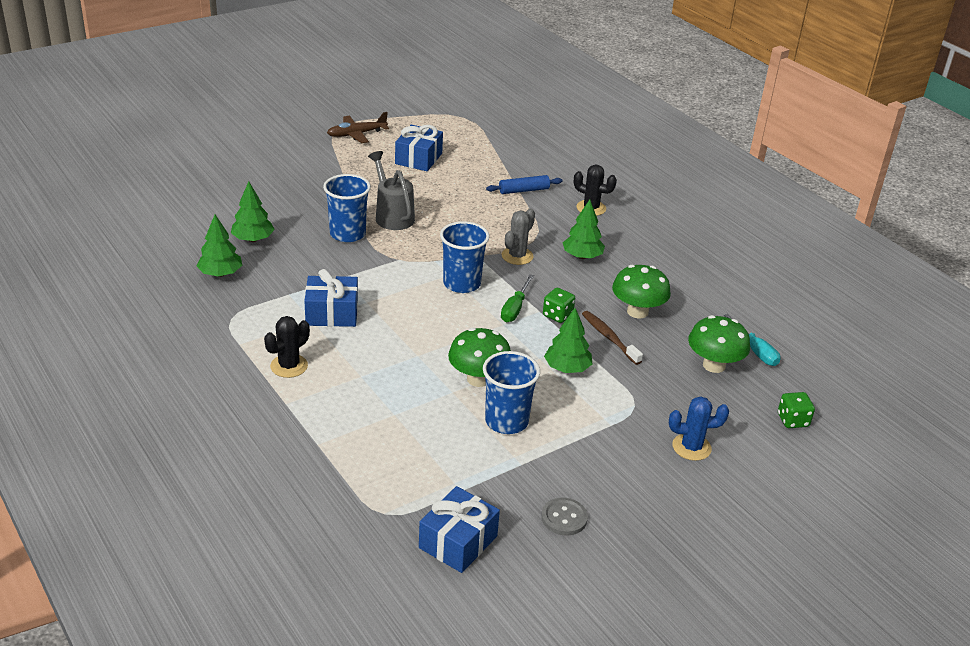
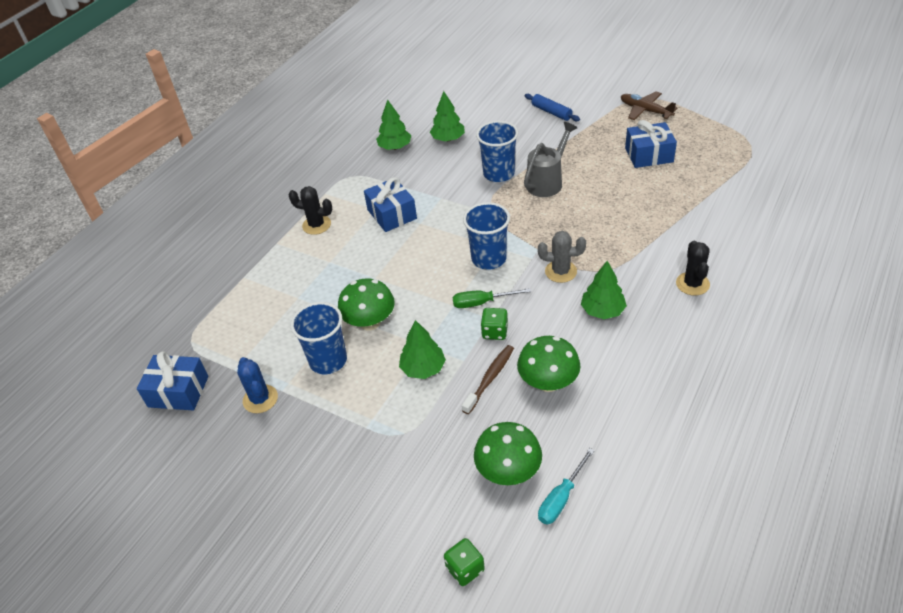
camera: 70 degrees right, 10 degrees up
blue rolling pin [486,175,562,194] -> blue rolling pin moved to [525,94,580,121]
grey button [541,498,588,536] -> none
blue cactus [669,396,729,461] -> blue cactus moved to [237,357,278,413]

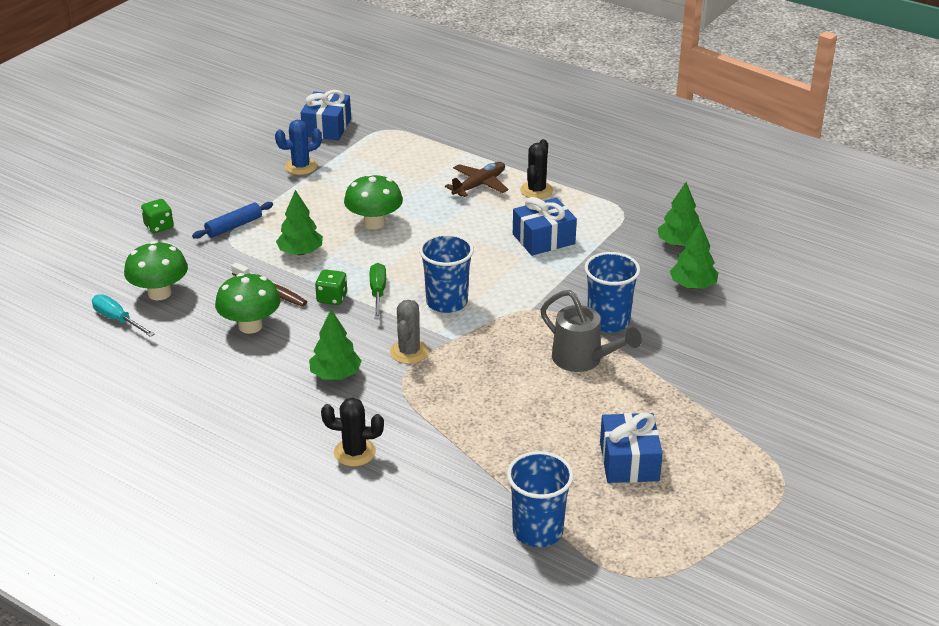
camera: 90 degrees right, 10 degrees down
blue cup [291,302,347,374] -> blue cup moved to [507,451,574,547]
green dice [444,538,485,586] -> green dice moved to [141,199,174,233]
blue rolling pin [525,94,580,121] -> blue rolling pin moved to [192,202,273,239]
brown plane [621,91,678,120] -> brown plane moved to [445,162,509,197]

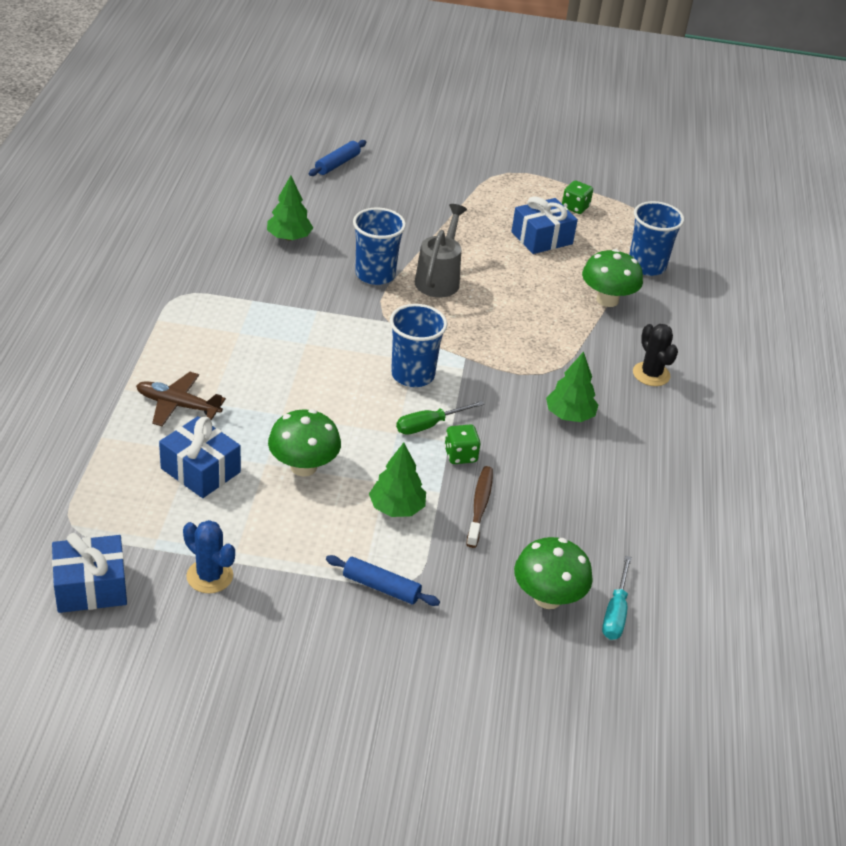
camera: 120 degrees left, 5 degrees up
green dice [141,199,174,233] -> green dice moved to [562,180,593,214]
green mushroom [215,273,281,334] -> green mushroom moved to [582,249,643,307]
grey cactus [390,300,429,364] -> none
blue gift [513,197,577,256] -> blue gift moved to [159,416,241,498]
black cactus [520,139,553,199] -> none
green tree [658,182,700,247] -> none
none -> blue rolling pin [308,140,366,176]

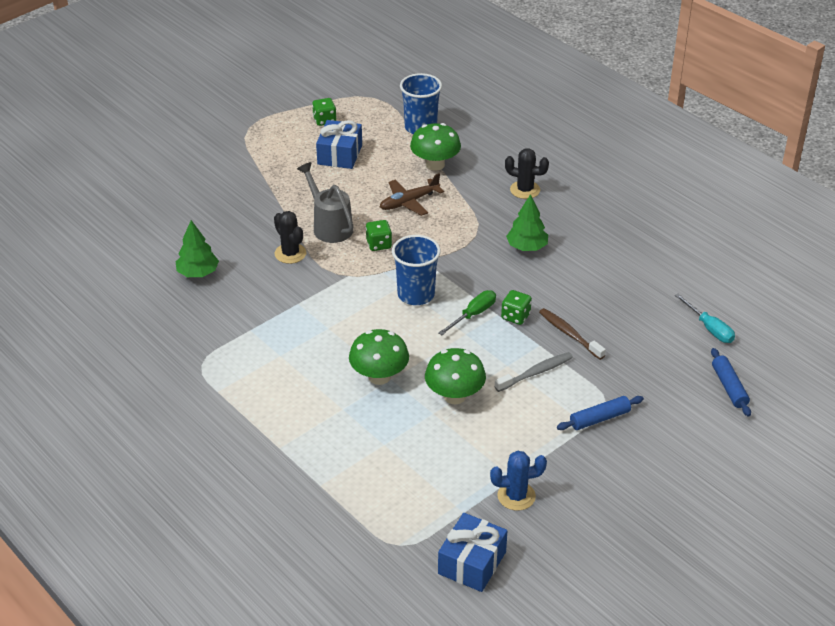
camera: 45 degrees left, 0 degrees up
brown plane [136,372,226,426] -> brown plane moved to [380,173,444,216]
blue gift [159,416,241,498] -> none
blue rolling pin [308,140,366,176] -> blue rolling pin moved to [711,348,751,417]
blue cup [353,208,406,285] -> black cactus [274,211,306,264]
green tree [369,443,426,517] -> grey toothbrush [495,352,573,392]
green screwdriver [396,401,484,435] -> green screwdriver turned 150 degrees counterclockwise [439,290,496,335]
green mushroom [514,537,593,609] -> green mushroom moved to [349,329,409,385]
none -> green dice [366,220,392,251]

